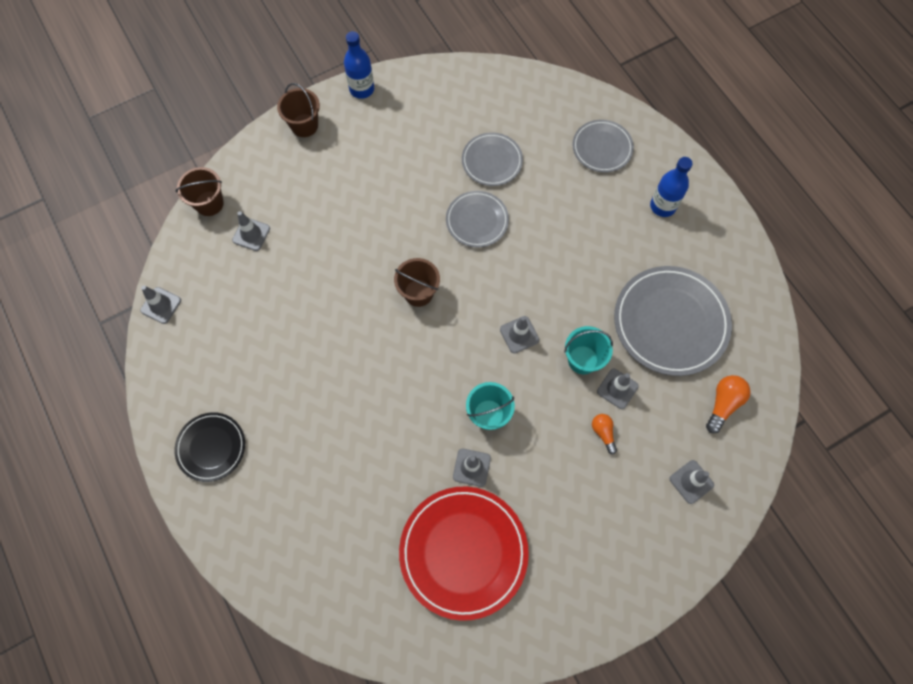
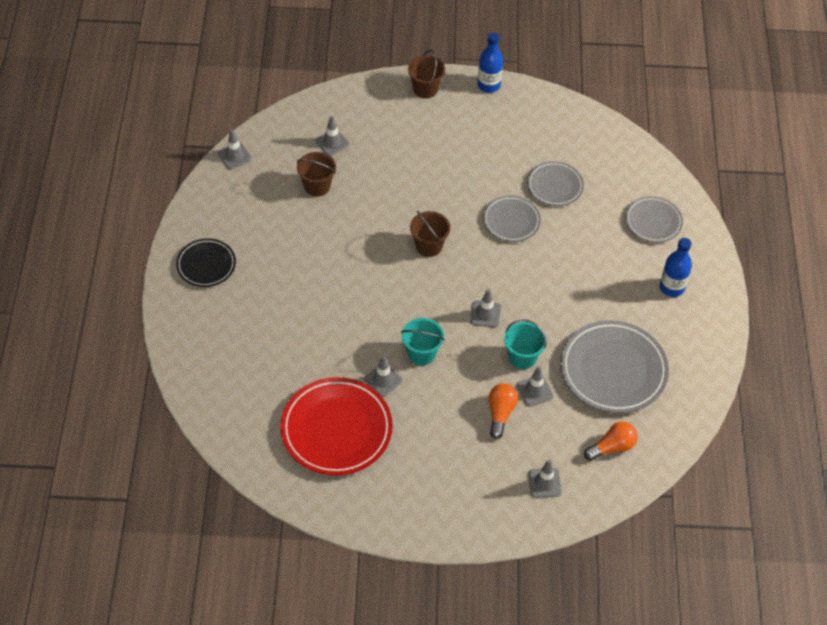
camera: 30 degrees right, 15 degrees down
brown bucket [175,167,224,216] -> brown bucket moved to [297,152,336,197]
orange light bulb [592,414,617,454] -> orange light bulb [489,383,518,439], size x1.53

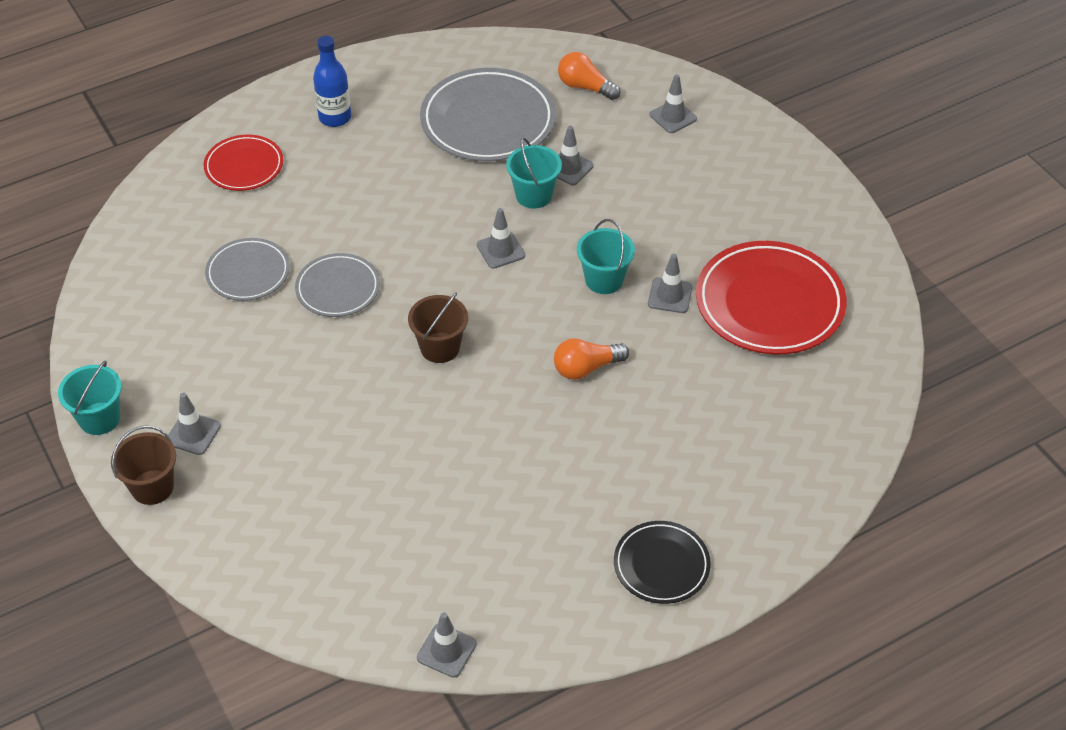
camera: 120 degrees left, 5 degrees down
brown bucket [297,152,336,197] -> none
grey traffic cone [315,116,350,156] -> grey traffic cone moved to [168,393,221,455]
blue bottle [478,33,503,93] -> turquoise bucket [58,361,122,435]
orange light bulb [489,383,518,439] -> orange light bulb moved to [554,338,629,380]
grey plate [625,196,683,243] -> red plate [203,135,283,191]

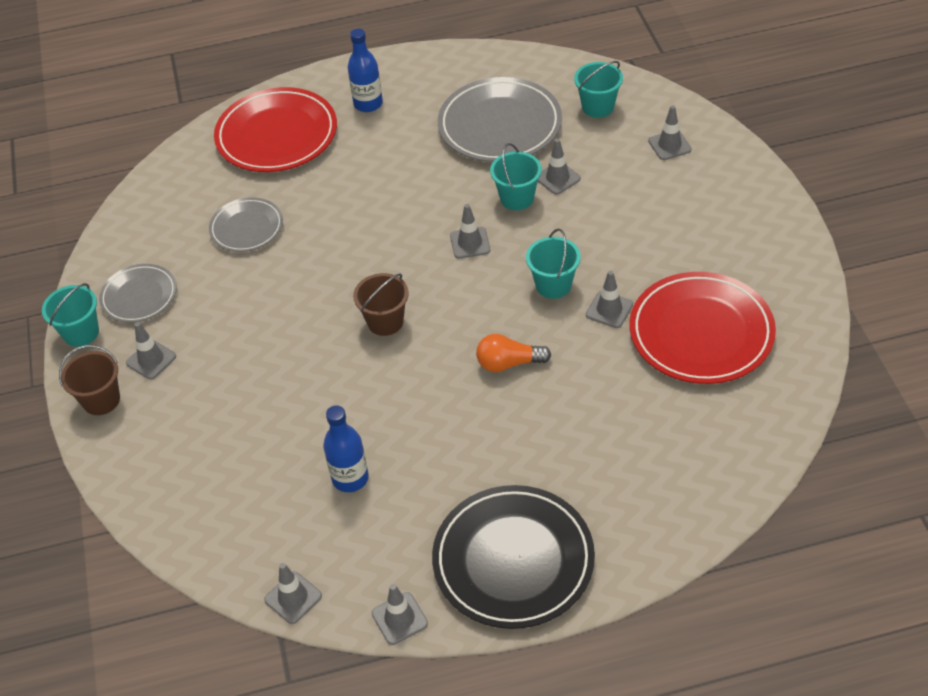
camera: 20 degrees right, 0 degrees up
red plate [203,135,283,191] -> red plate [214,87,337,172], size x1.75
grey plate [295,253,380,317] -> grey plate moved to [99,264,177,323]
orange light bulb [558,52,621,100] -> turquoise bucket [574,61,623,118]
black plate [614,521,711,604] -> black plate [432,485,595,629], size x1.75
none -> blue bottle [323,405,369,492]
none -> grey traffic cone [372,584,428,645]

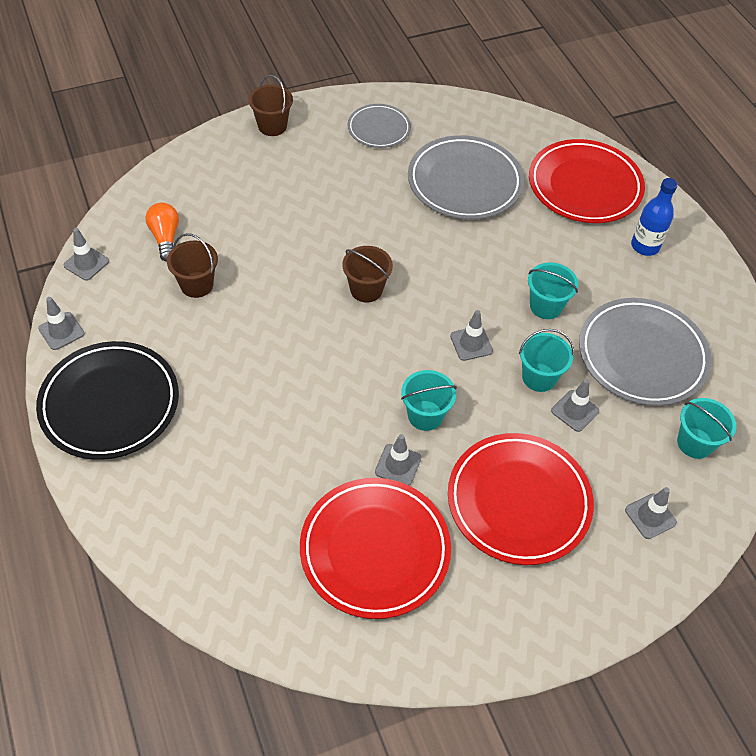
camera: 75 degrees right, 5 degrees up
turquoise bucket [42,283,99,347] -> turquoise bucket moved to [528,262,578,319]
grey traffic cone [126,322,176,380] -> none
grey plate [209,197,283,252] -> grey plate [408,135,524,219], size x1.75
blue bottle [323,405,369,492] -> brown bucket [167,233,218,298]
orange light bulb [476,334,551,372] -> orange light bulb moved to [146,202,179,262]
none -> red plate [448,433,594,565]

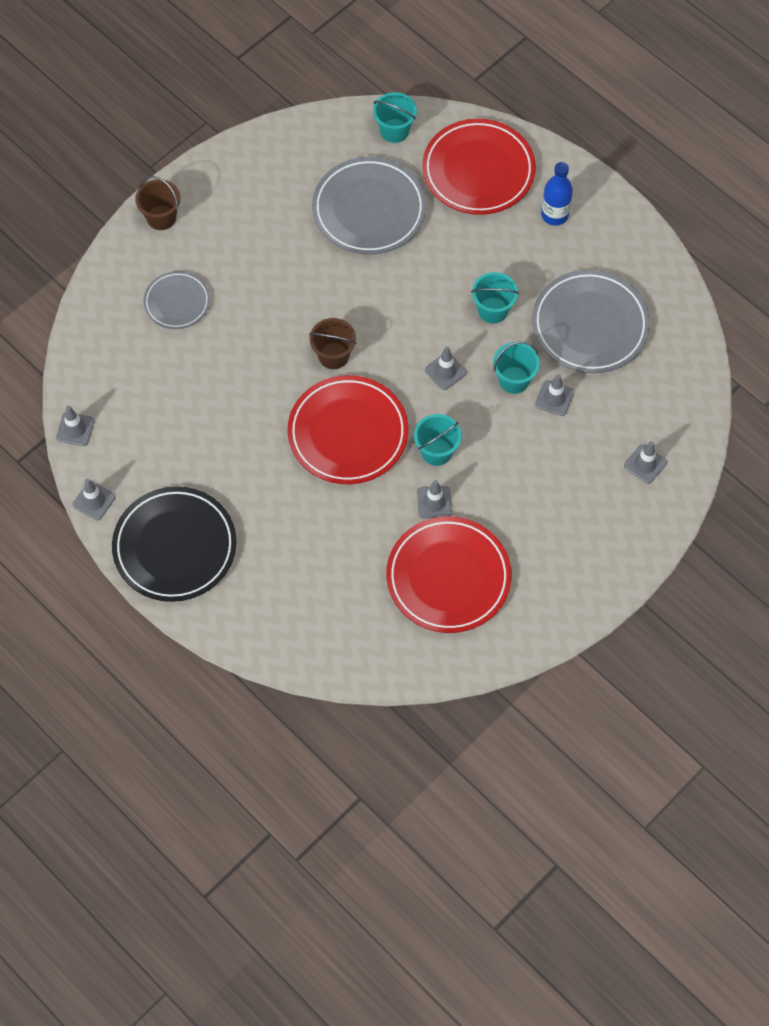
camera: 20 degrees left, 10 degrees up
orange light bulb [146,202,179,262] -> none
brown bucket [167,233,218,298] -> none
grey plate [348,104,411,148] -> grey plate moved to [143,271,210,329]
red plate [448,433,594,565] -> red plate moved to [287,375,409,484]
turquoise bucket [677,398,736,459] -> turquoise bucket moved to [373,92,417,143]

